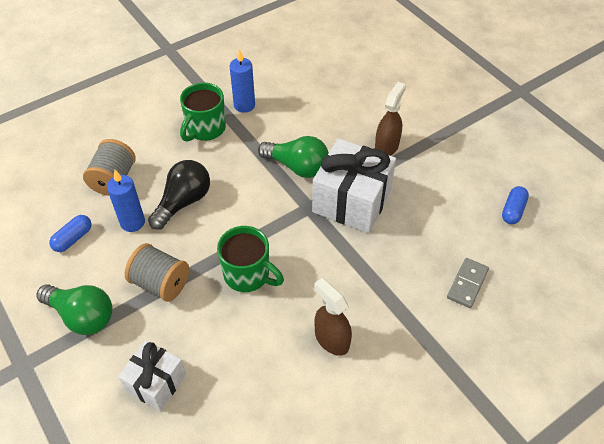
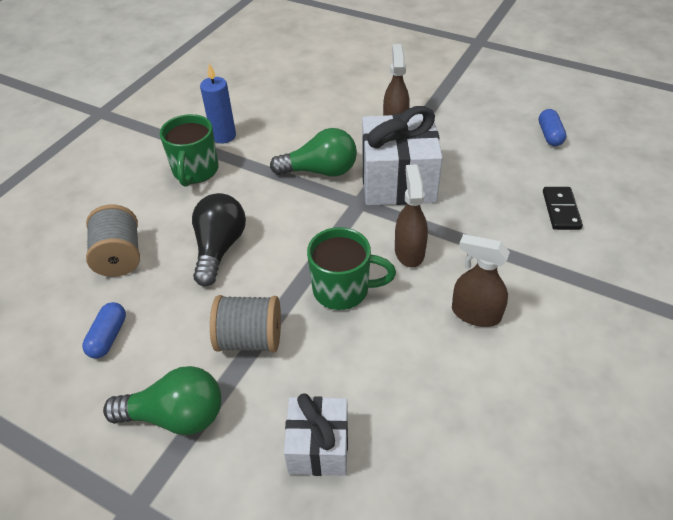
camera: 25 degrees left, 5 degrees down
blue candle [107,170,145,232] -> none
grey domino [447,258,489,308] -> black domino [543,187,583,230]
none -> brown spray bottle [395,164,428,268]

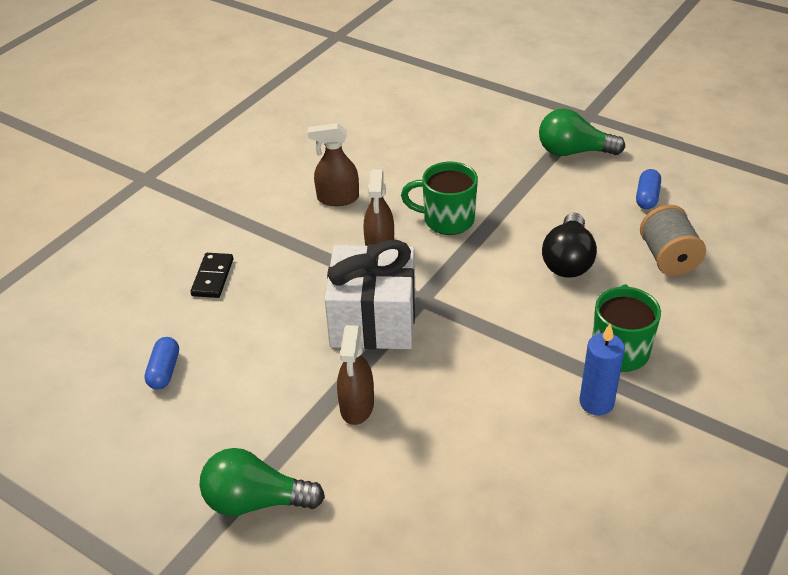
camera: 175 degrees left, 5 degrees down
grey spool [210,295,281,353] -> none
green light bulb [270,128,357,177] -> green light bulb moved to [199,448,325,516]
white gift [284,393,348,476] -> none
brown spray bottle [452,234,510,327] -> brown spray bottle turned 150 degrees clockwise [308,123,359,206]

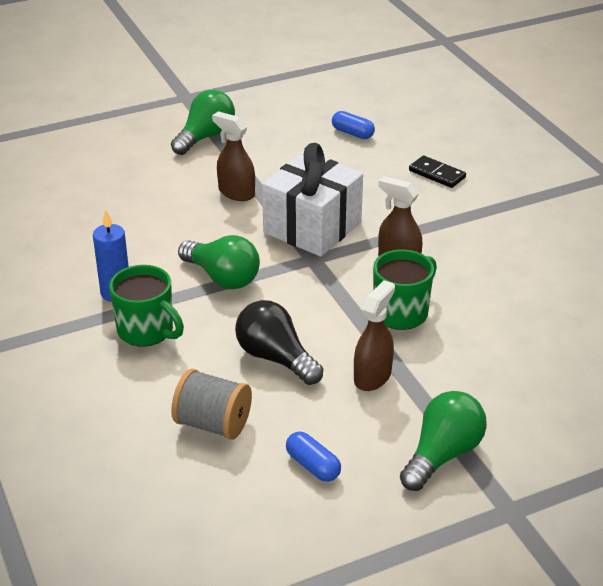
camera: 120 degrees right, 5 degrees down
brown spray bottle [308,123,359,206] -> brown spray bottle moved to [354,280,395,391]
none -> green light bulb [178,235,260,289]

